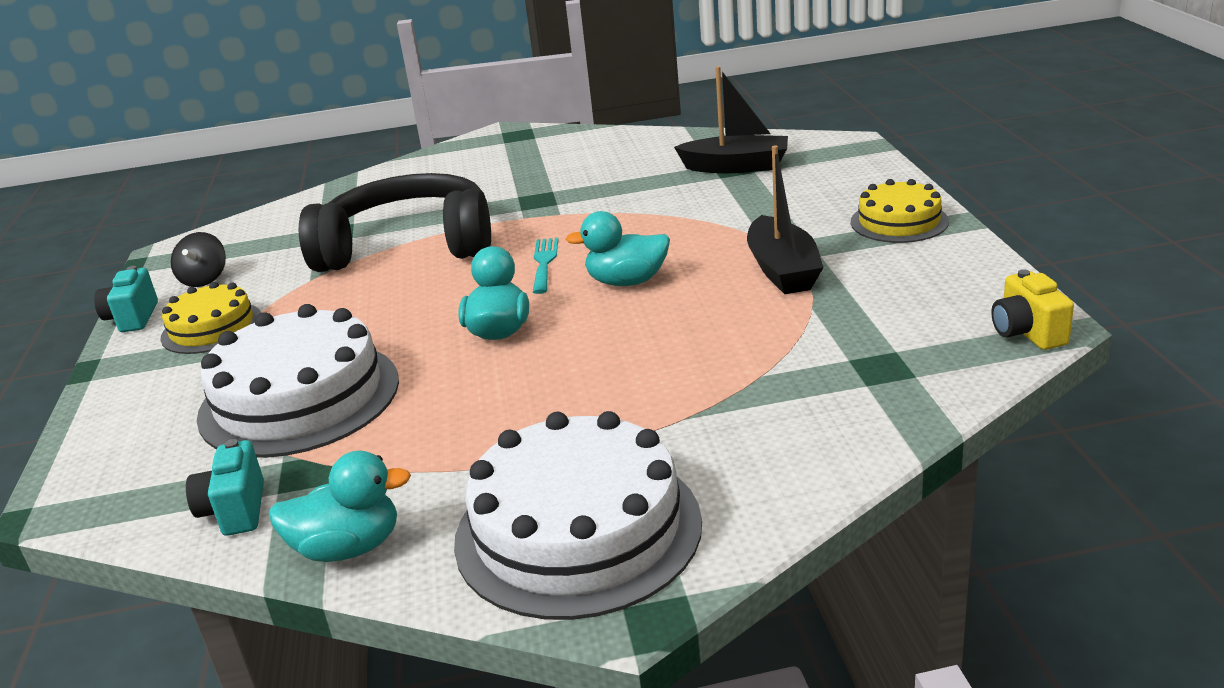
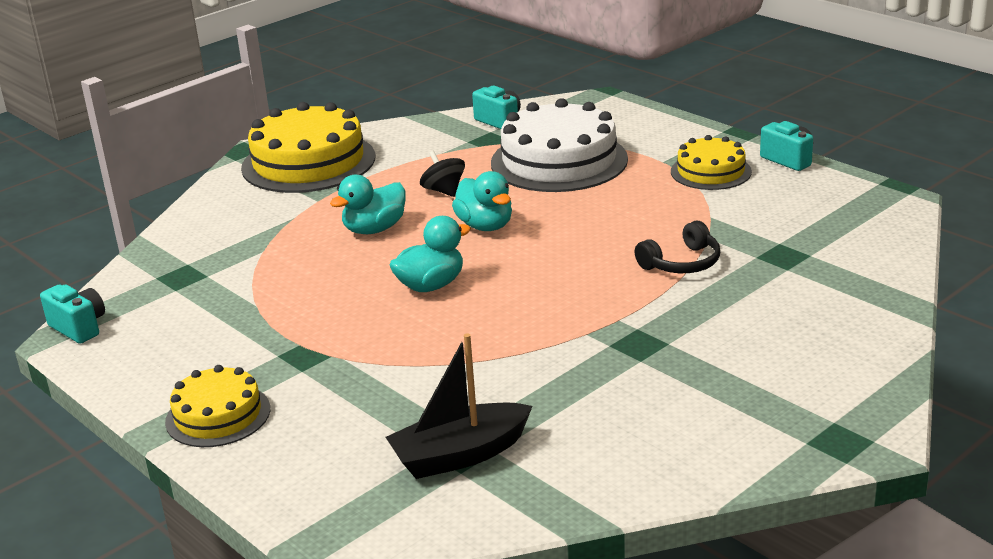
camera: 145 degrees right, 0 degrees up
black spinning top [171,232,226,287] -> black spinning top moved to [420,151,465,197]
turquoise duck [269,451,411,562] -> turquoise duck moved to [330,175,406,234]
black headphones [299,173,491,272] -> black headphones [635,221,720,273], size x0.44
white cake [454,411,702,620] -> yellow cake [241,102,375,193]
turquoise fork [533,238,559,294] -> none
black boat [747,145,823,294] -> none
yellow camera [991,269,1074,350] -> turquoise camera [40,284,105,344]

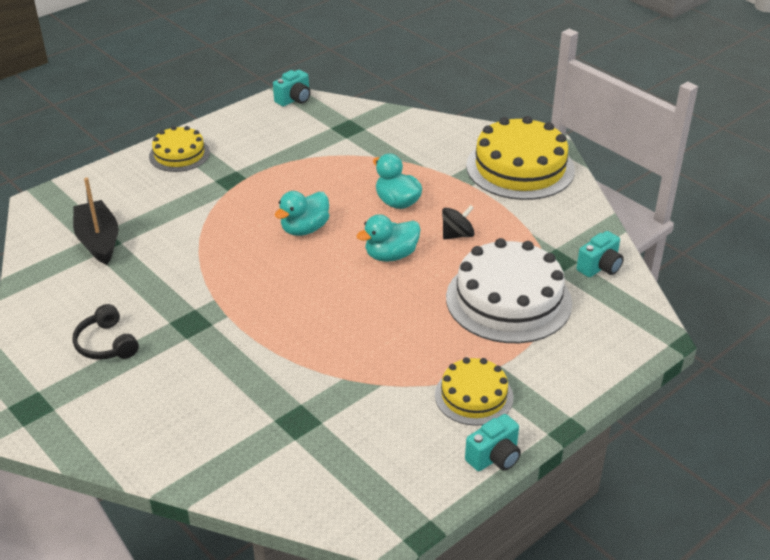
camera: 90 degrees right, 10 degrees up
turquoise duck [390,216,471,292] -> turquoise duck turned 75 degrees clockwise [275,191,329,236]
black headphones [635,221,720,273] -> black headphones moved to [72,304,139,360]

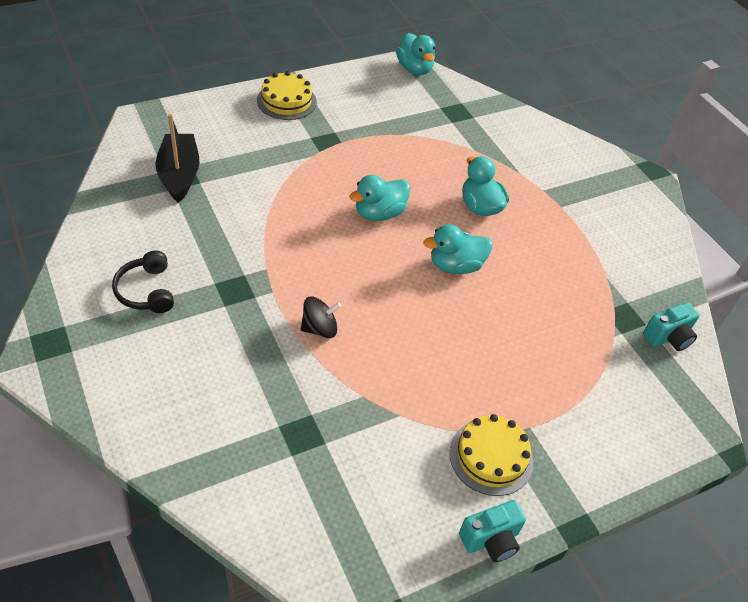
camera: 10 degrees right, 10 degrees up
turquoise camera [273,70,311,107] -> turquoise duck [396,33,435,75]
black spinning top [442,205,475,239] -> black spinning top moved to [301,296,341,338]
white cake [446,238,572,343] -> none
yellow cake [466,116,575,200] -> none

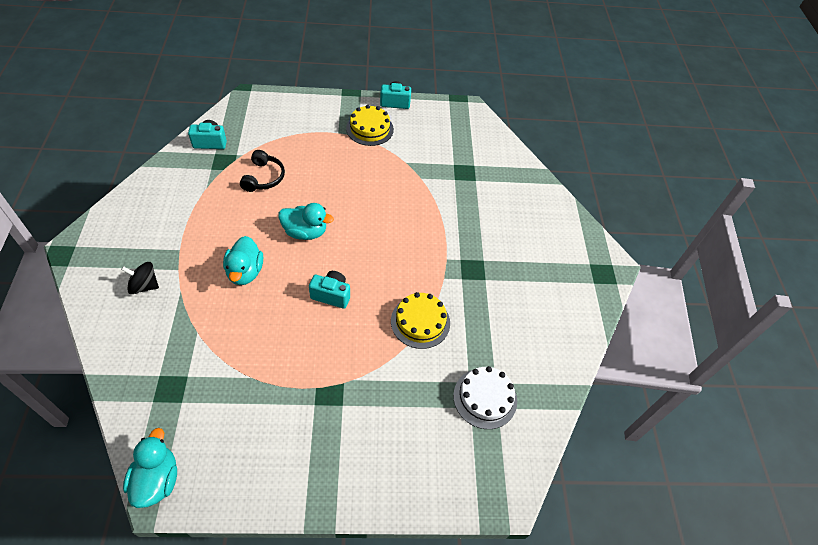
camera: 155 degrees left, 5 degrees up
black headphones [112,251,174,313] -> black headphones moved to [240,150,285,192]
black boat [155,114,199,203] -> white cake [453,366,517,429]
yellow cake [257,71,317,120] -> yellow cake moved to [391,292,450,349]
black spinning top [301,296,341,338] -> black spinning top moved to [121,262,159,294]
turquoise duck [349,175,410,221] -> turquoise camera [309,271,350,309]

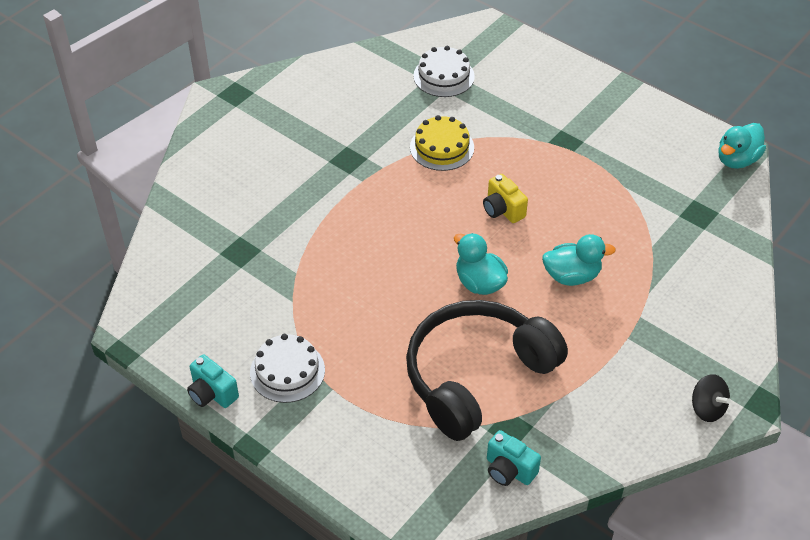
camera: 135 degrees left, 5 degrees down
black spinning top [121,262,159,294] -> black spinning top moved to [692,374,731,422]
turquoise duck [223,236,263,285] -> turquoise duck turned 45 degrees clockwise [542,234,616,286]
black headphones [240,150,285,192] -> black headphones [406,300,568,441], size x2.26
turquoise camera [309,271,350,309] -> yellow camera [483,174,528,223]
yellow cake [346,105,394,146] -> white cake [250,334,325,403]

